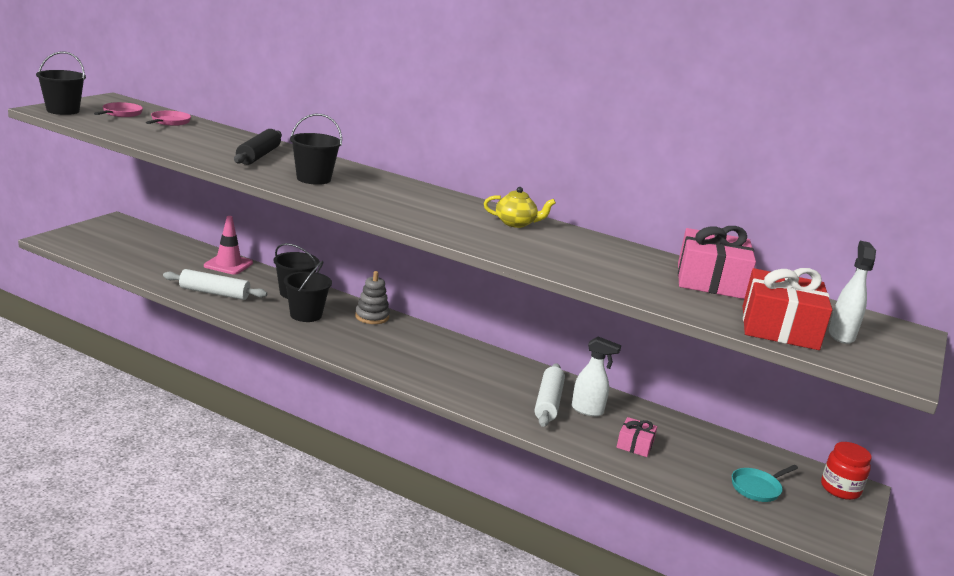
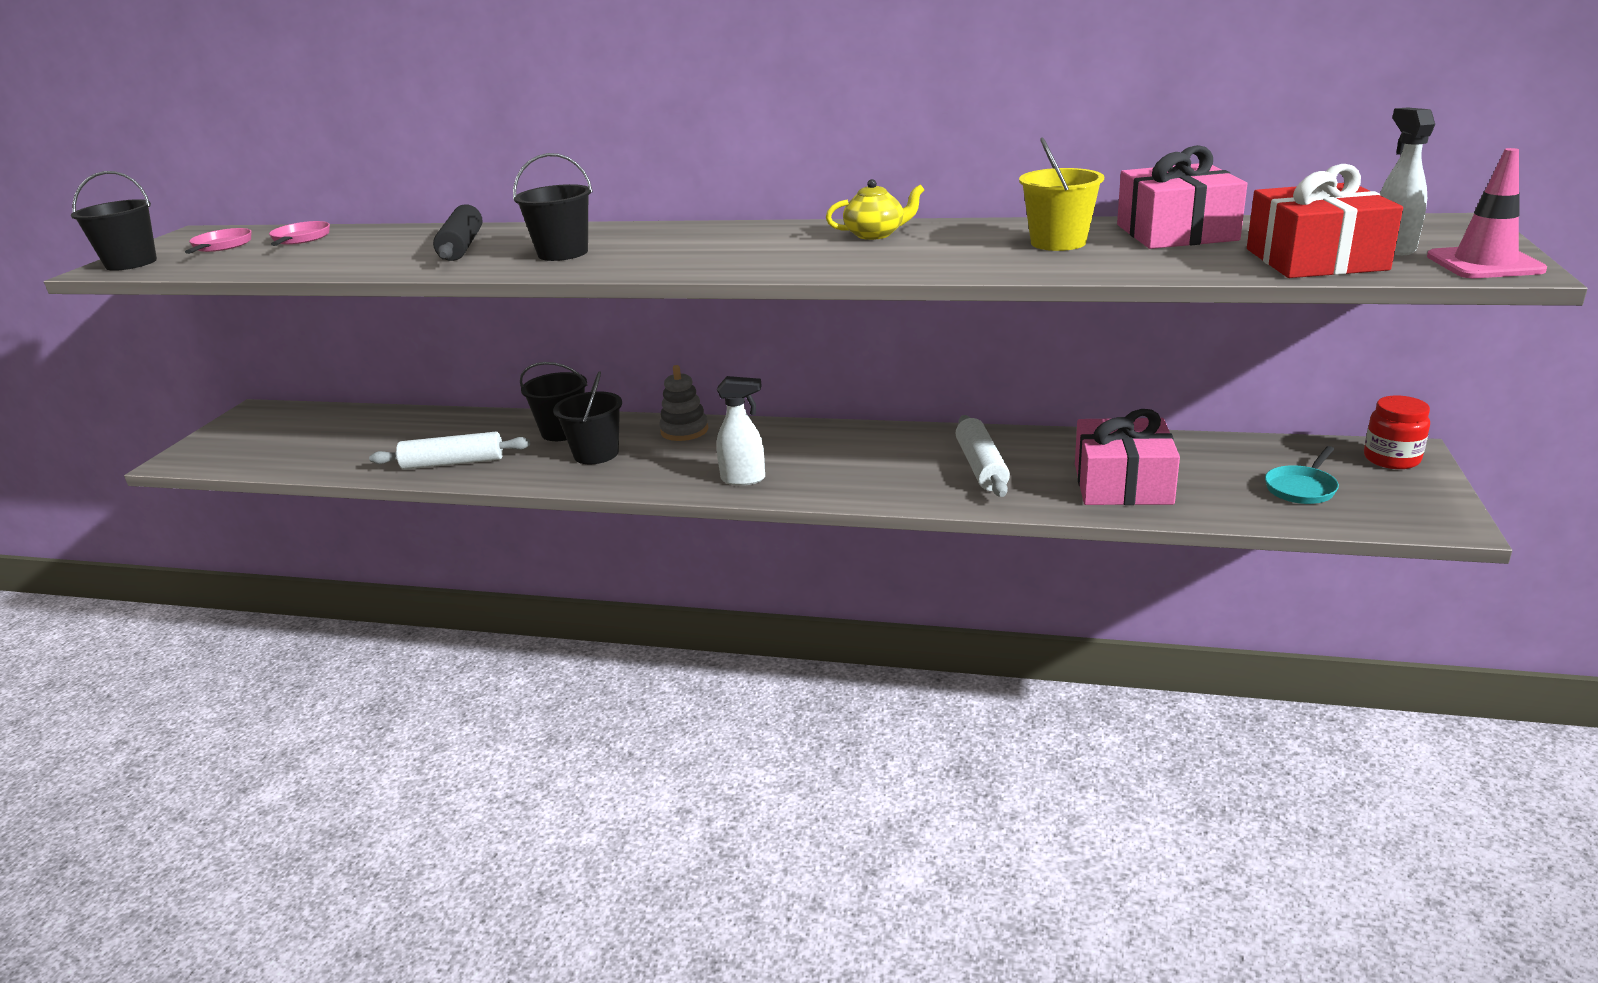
camera: 10 degrees left, 5 degrees up
pink traffic cone [204,216,253,275] -> pink traffic cone moved to [1427,148,1547,278]
white spray bottle [572,337,621,417] -> white spray bottle moved to [716,376,765,486]
pink gift [617,417,657,457] -> pink gift [1075,409,1180,505], size x1.99
none -> yellow bucket [1019,137,1104,251]

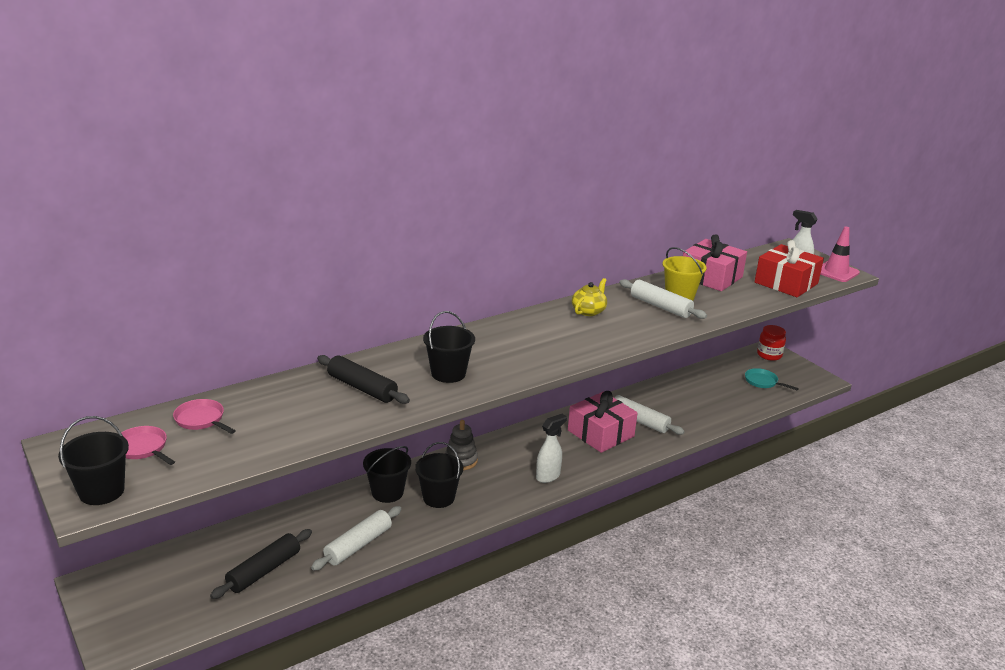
camera: 50 degrees left, 0 degrees up
pink gift [1075,409,1180,505] -> pink gift moved to [568,391,638,453]
turquoise pan [1265,446,1339,504] -> turquoise pan turned 135 degrees clockwise [745,368,799,390]
none -> black rolling pin [210,529,312,599]
none -> white rolling pin [619,279,707,319]

